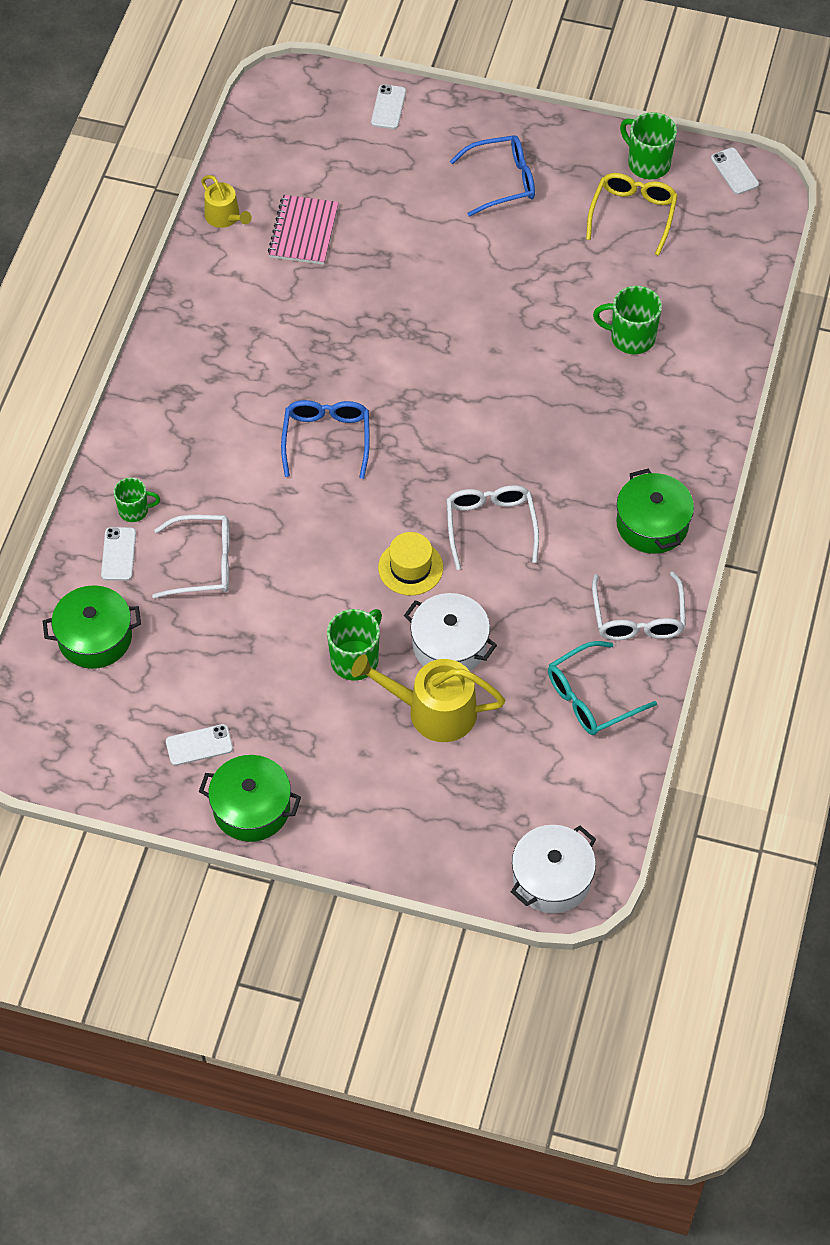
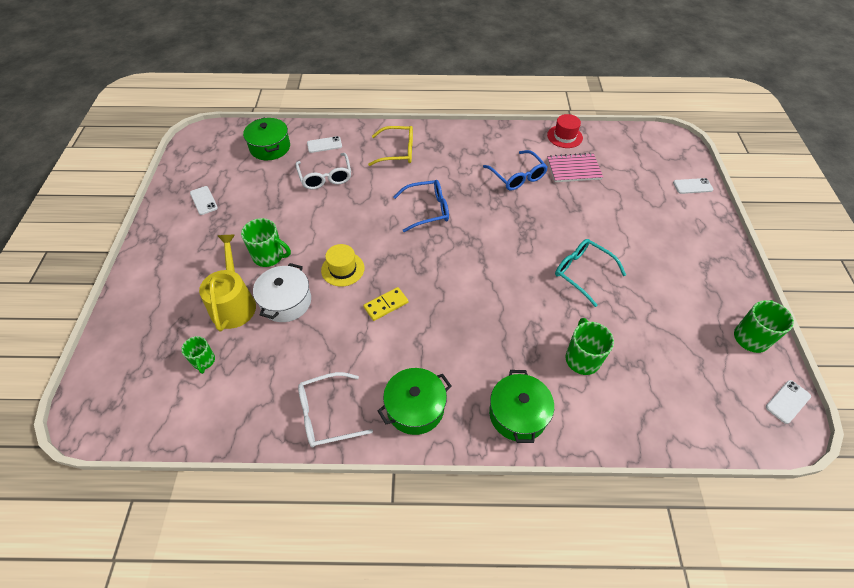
camera: 75 degrees right, 5 degrees down
green mug [114,477,160,522] -> green mug moved to [181,336,215,374]
green pot [199,755,301,842] -> green pot moved to [489,370,554,443]
yellow watering can [201,175,252,228] -> red hat [547,114,583,148]
white glasses [446,485,539,570] -> yellow domino [363,287,408,321]
blue glasses [450,135,535,217] -> blue glasses moved to [483,150,548,190]
white pot [511,825,596,913] -> none
turquoise glasses [548,641,657,735] -> turquoise glasses moved to [555,239,626,307]
yellow glasses [586,173,678,256] -> yellow glasses moved to [368,126,413,166]

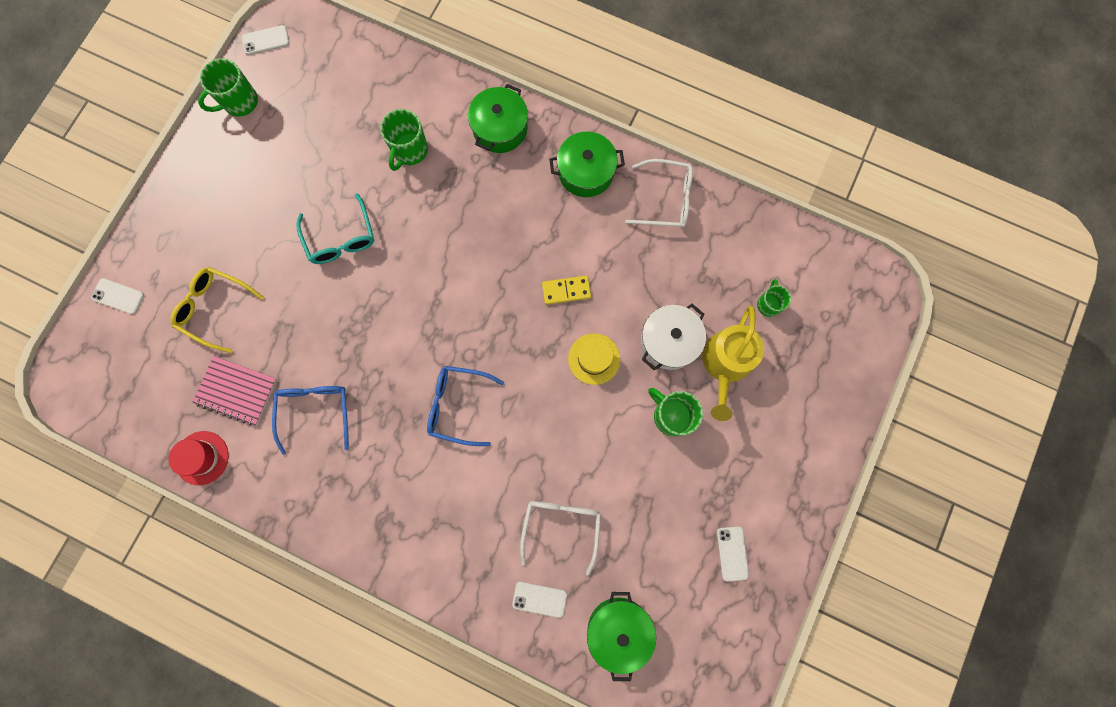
camera: 155 degrees left, 25 degrees up
yellow glasses [368,126,413,166] -> yellow glasses moved to [171,267,264,353]

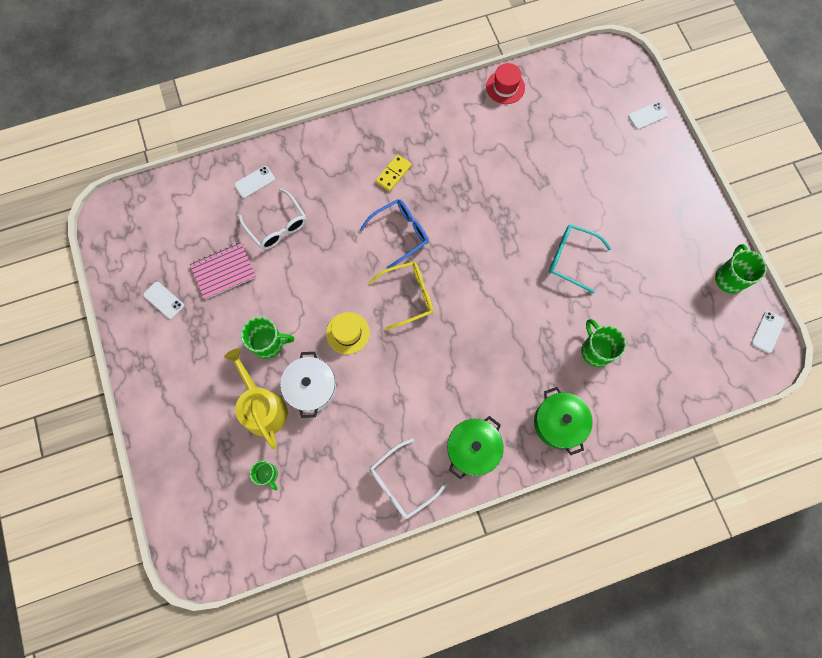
camera: 135 degrees right, 5 degrees down
yellow glasses [171,267,264,353] -> yellow glasses moved to [369,261,433,330]
pink notebook [192,356,277,426] -> pink notebook moved to [190,242,256,300]
blue glasses [272,386,349,455] -> none
yellow domino [542,276,591,305] -> yellow domino moved to [376,154,412,192]
green pot [587,592,656,681] -> none

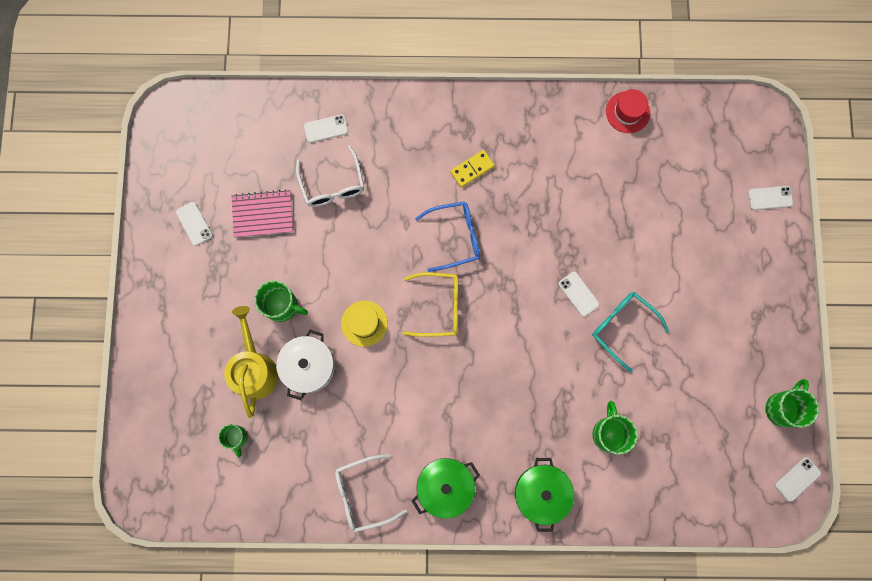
camera: 20 degrees right, 5 degrees up
none -> white phone [558,272,600,317]

